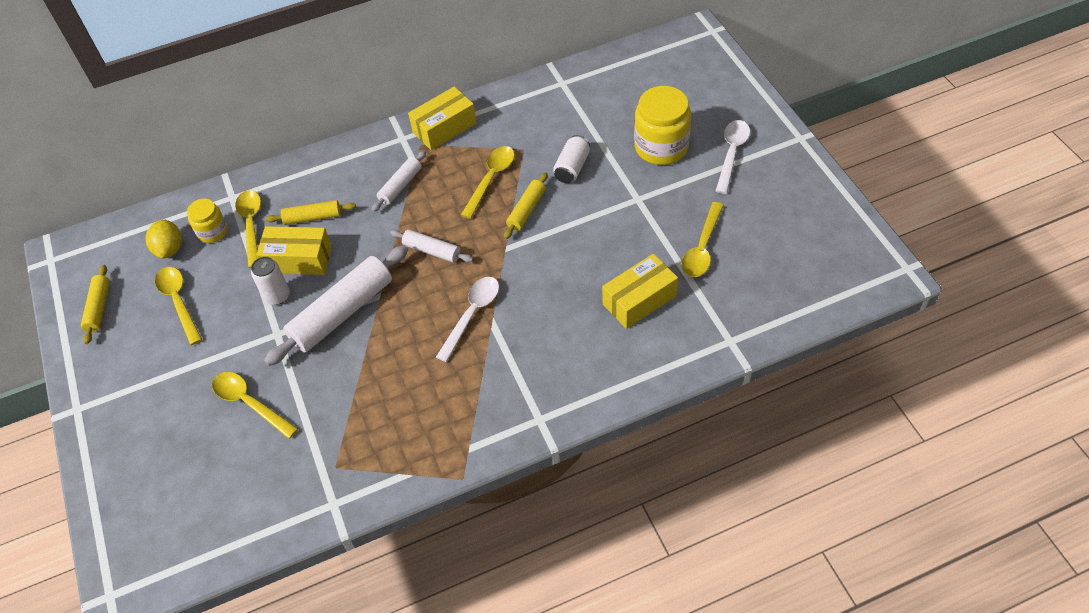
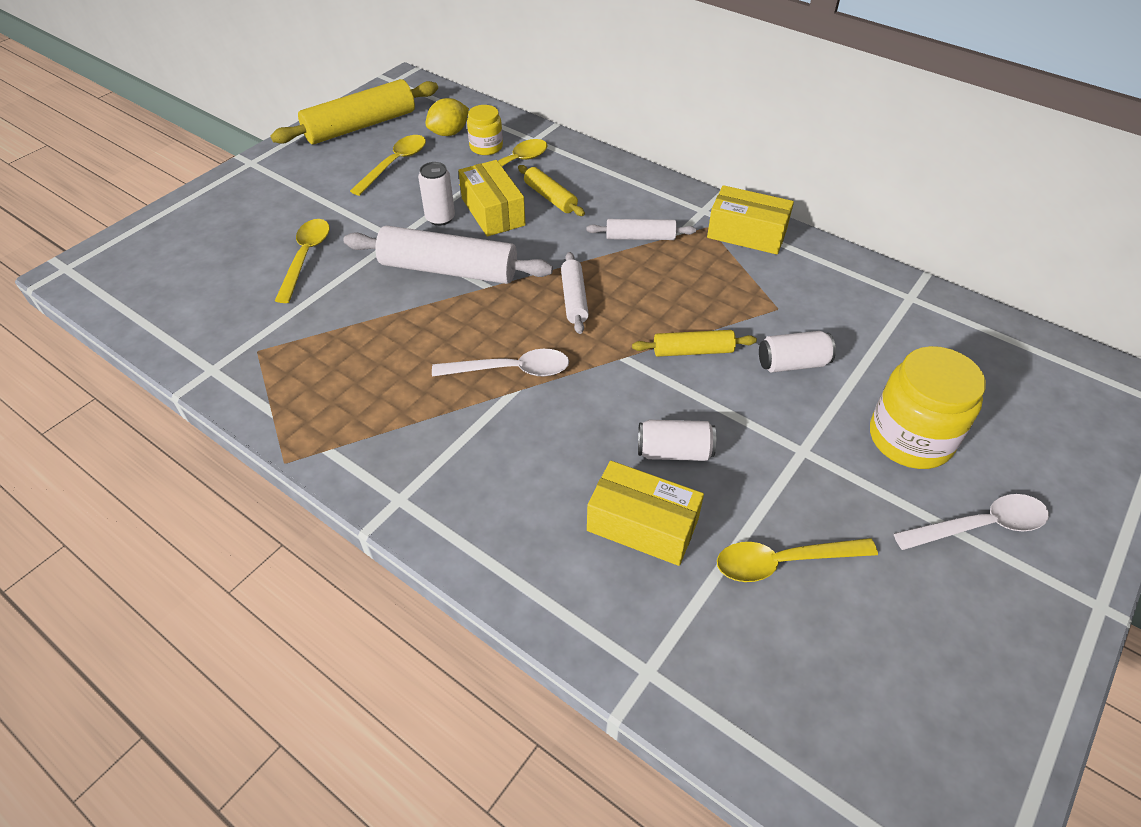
camera: 55 degrees right, 5 degrees down
yellow rolling pin [81,265,110,344] -> yellow rolling pin [271,79,438,144], size x1.89
yellow spoon [461,146,515,219] -> none
none -> white can [638,420,716,461]

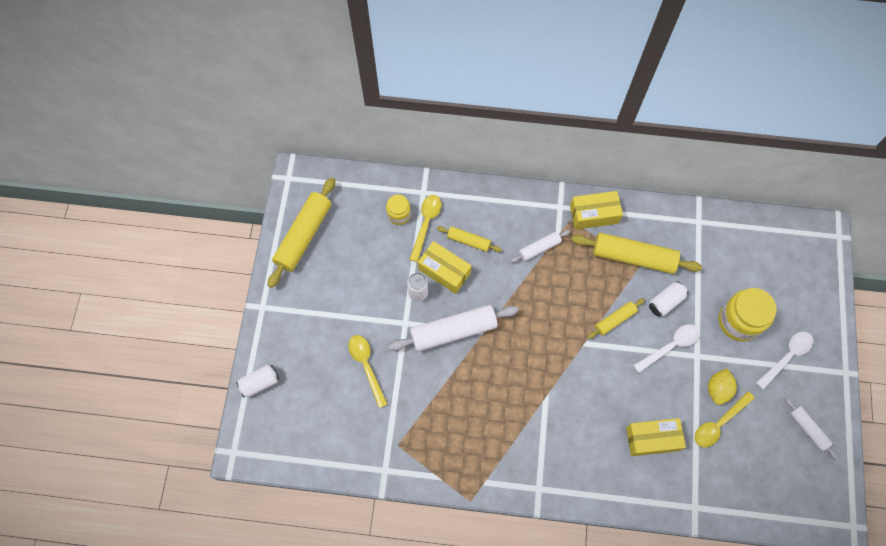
camera: 30 degrees left, 20 degrees up
yellow spoon [350,135,426,196] -> none
yellow lemon [425,98,469,136] -> yellow lemon moved to [708,368,737,405]
white spoon [432,349,569,377] -> white spoon moved to [633,324,700,373]
white rolling pin [561,252,589,334] -> white rolling pin moved to [784,397,838,460]
white can [638,420,716,461] -> white can moved to [236,365,279,398]
none -> yellow rolling pin [571,233,702,274]

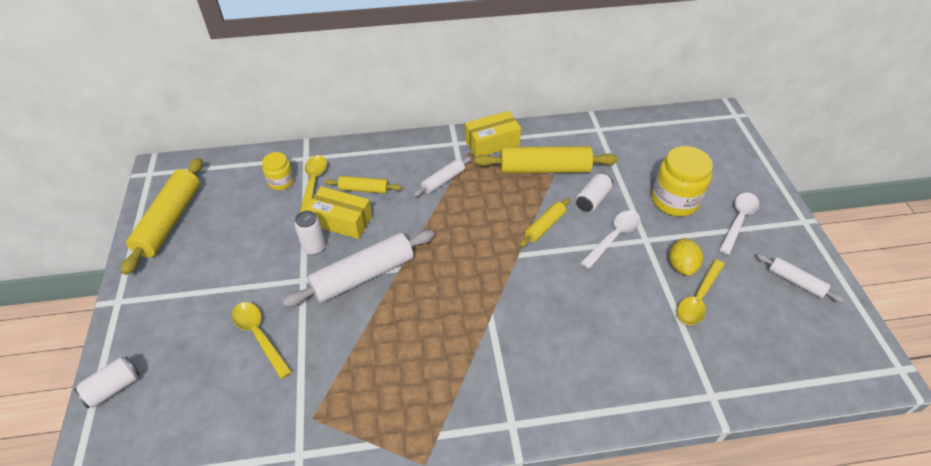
camera: 15 degrees left, 20 degrees down
yellow box [626,418,686,456] -> none

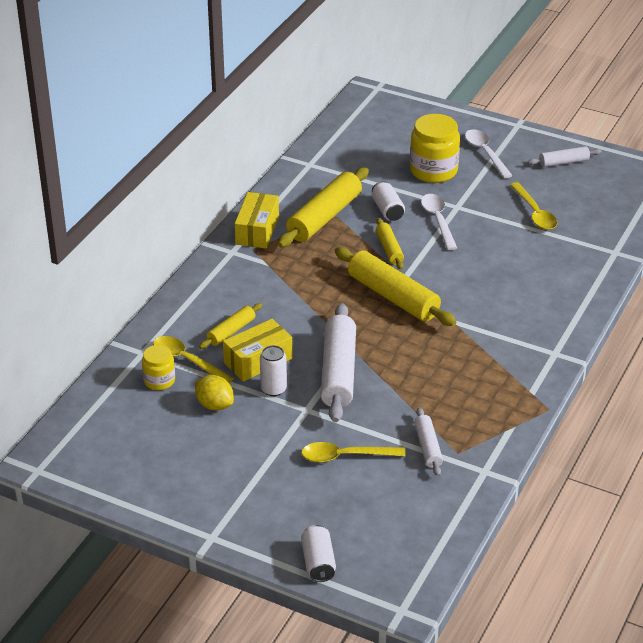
camera: 55 degrees left, 10 degrees down
yellow rolling pin [121,158,203,275] -> yellow rolling pin moved to [335,247,456,326]
white rolling pin [413,157,472,196] -> white rolling pin moved to [414,407,443,476]
yellow lemon [669,238,703,276] -> yellow lemon moved to [195,375,234,411]

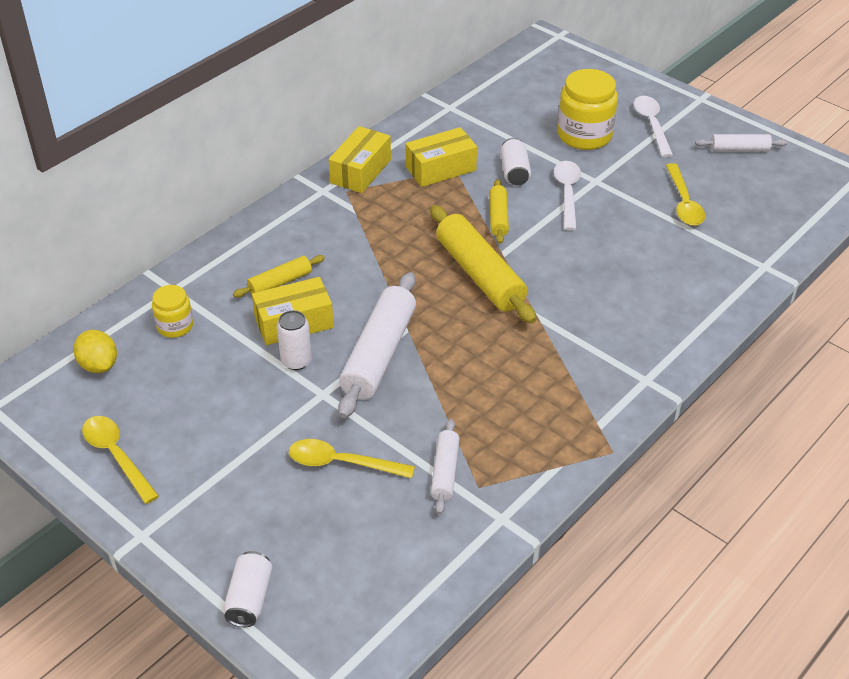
camera: 15 degrees right, 5 degrees up
yellow spoon [153,336,234,383] -> yellow spoon moved to [82,416,159,504]
yellow lemon [195,375,234,411] -> yellow lemon moved to [73,330,117,373]
yellow rolling pin [278,167,369,247] -> yellow box [406,127,477,187]

